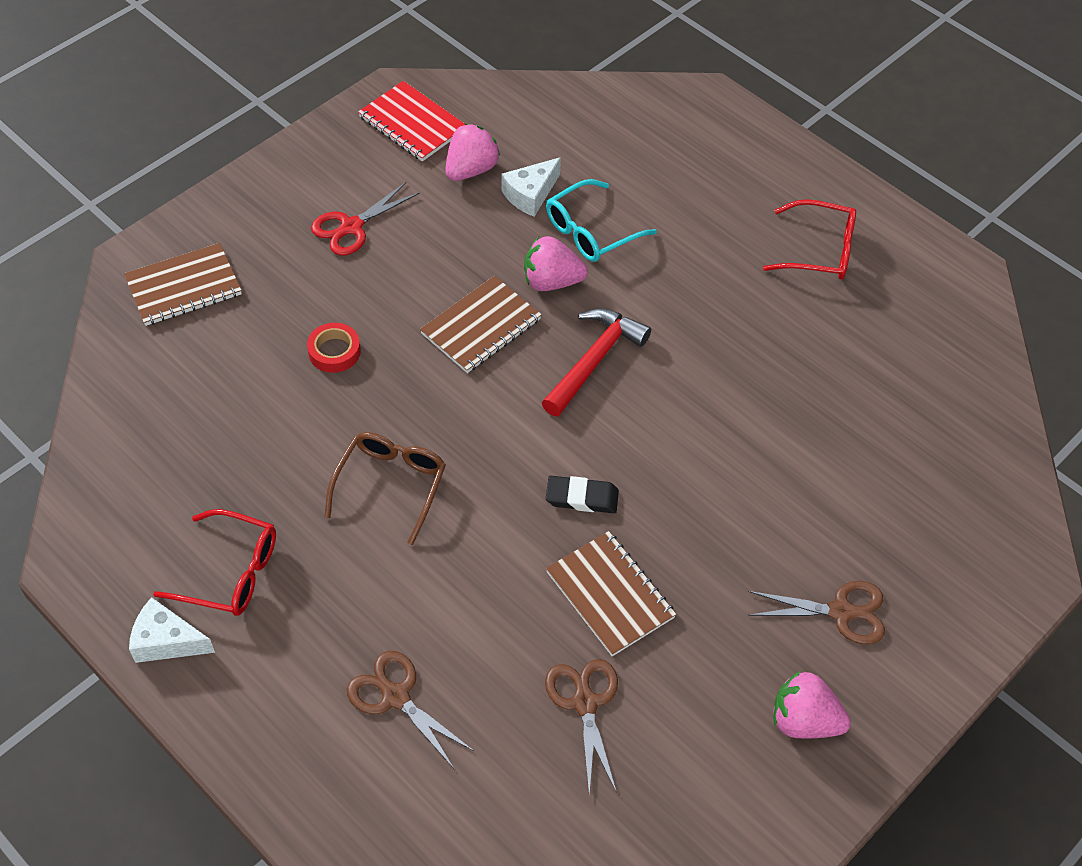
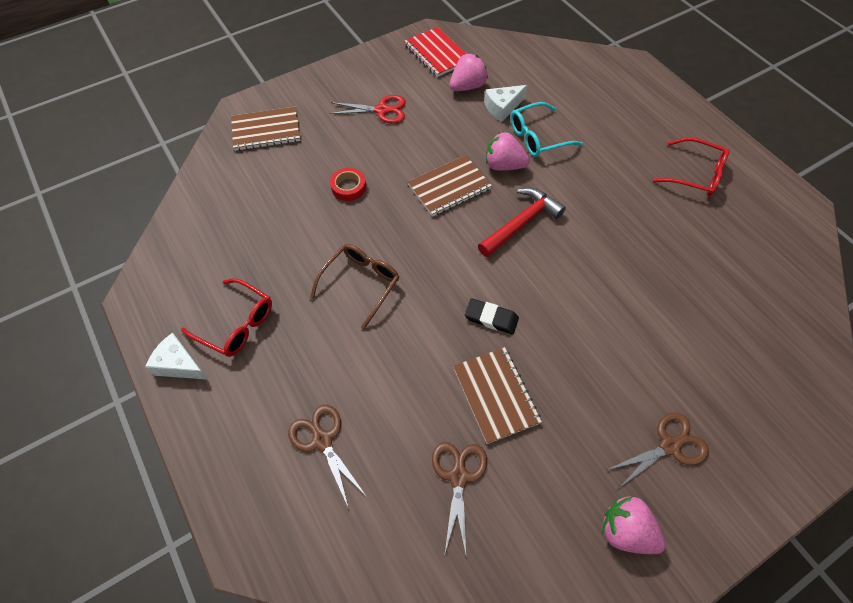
camera: 15 degrees right, 5 degrees up
red scissors [311,182,420,255] -> red scissors turned 150 degrees counterclockwise [330,95,406,124]
brown scissors [748,581,885,644] -> brown scissors turned 45 degrees counterclockwise [607,412,709,489]

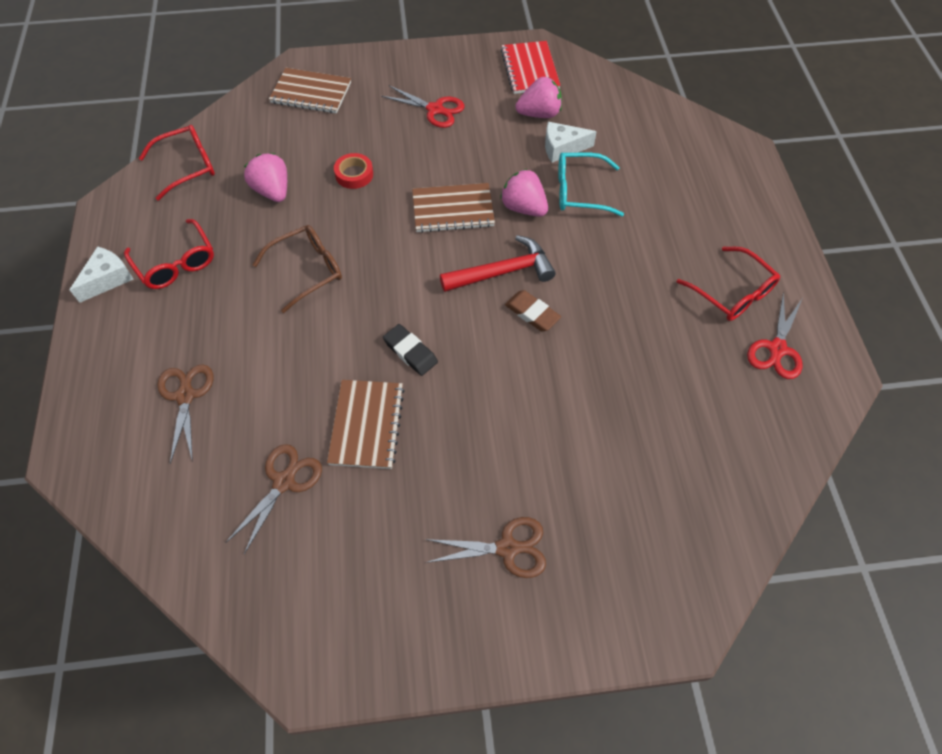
camera: 25 degrees right, 0 degrees up
white cheese [145,333,209,380] -> white cheese turned 75 degrees clockwise [70,246,134,303]
pink strawberry [602,497,666,554] -> pink strawberry moved to [244,153,287,202]
none -> red glasses [139,125,215,201]
none -> brown eraser [505,290,561,331]
none -> red scissors [747,292,802,379]

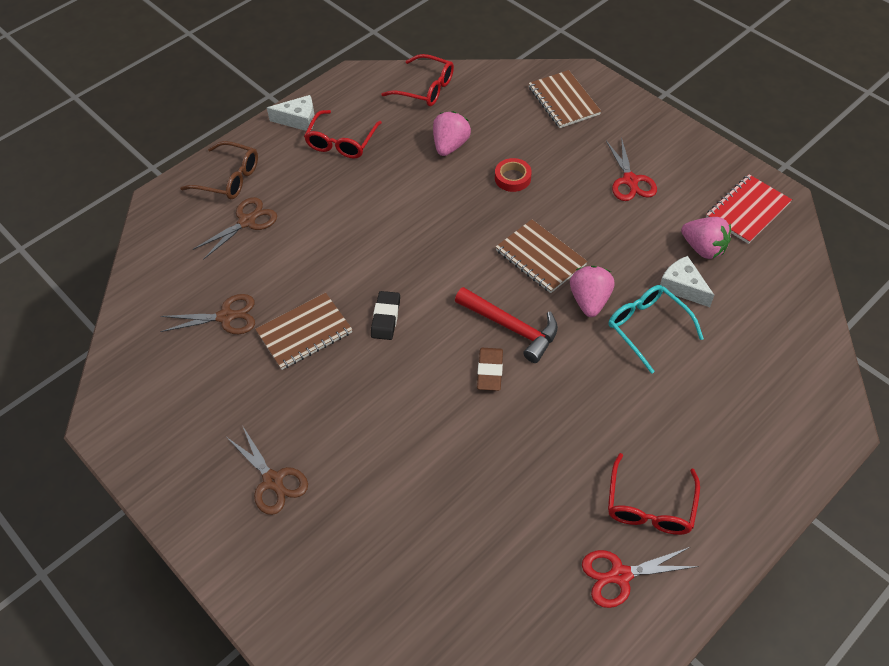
camera: 55 degrees right, 5 degrees down
brown glasses [253,225,342,313] -> brown glasses moved to [180,141,258,199]

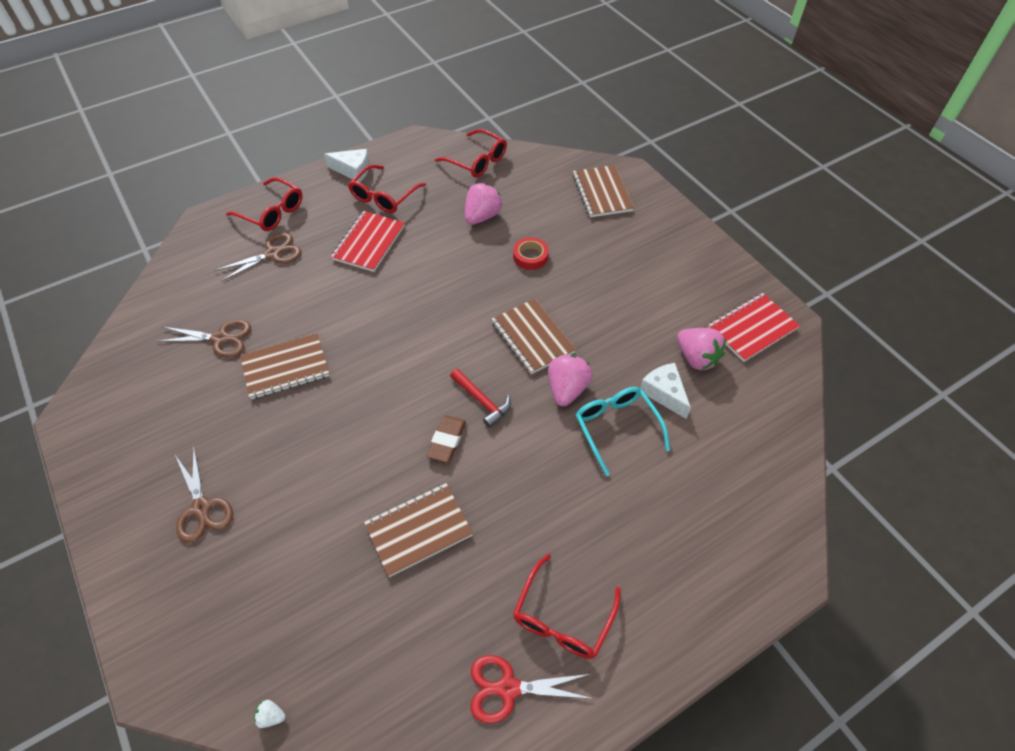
camera: 10 degrees right, 0 degrees up
brown glasses [180,141,258,199] -> red glasses [226,177,303,231]
black eraser [371,291,400,340] -> none
red hammer [455,287,558,363] -> red hammer [450,368,511,428], size x0.66
red scissors [606,137,657,201] -> none
none -> white strawberry [254,700,286,728]
none -> red notebook [331,211,405,272]
none -> brown notebook [364,483,473,577]

